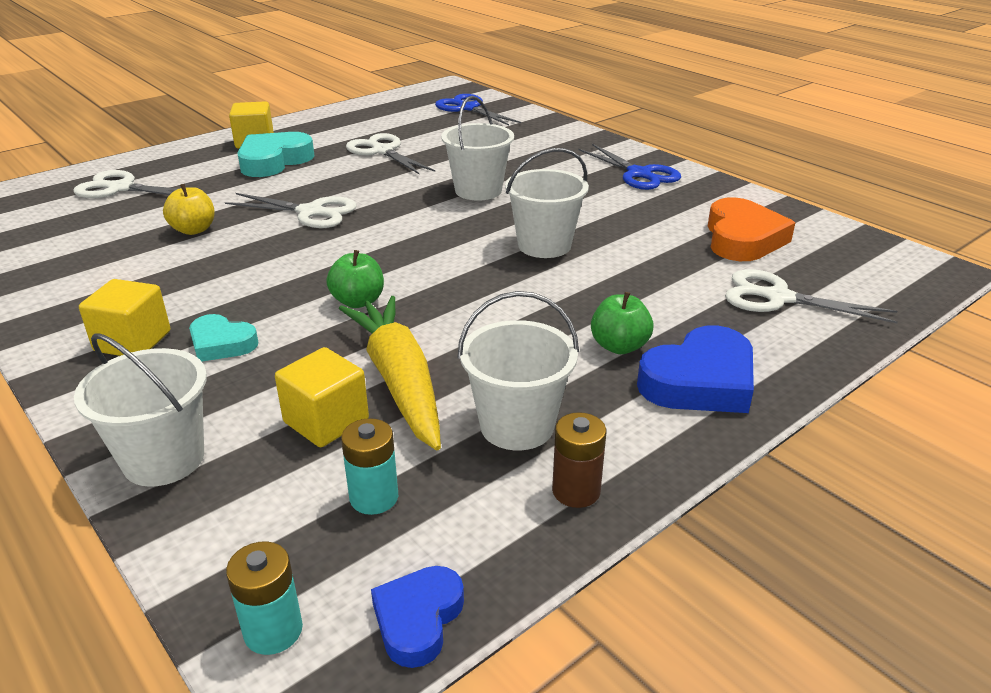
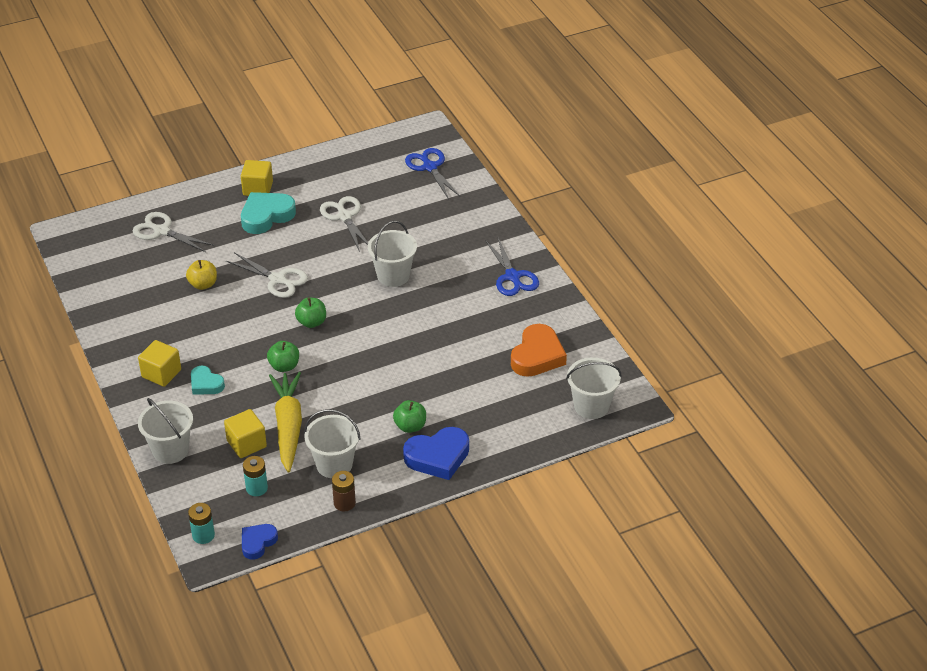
camera: 15 degrees right, 10 degrees up
white bucket [505,148,589,258] -> white bucket moved to [566,357,621,419]
white scissors [725,269,898,323] -> none
none -> green apple [295,298,326,328]

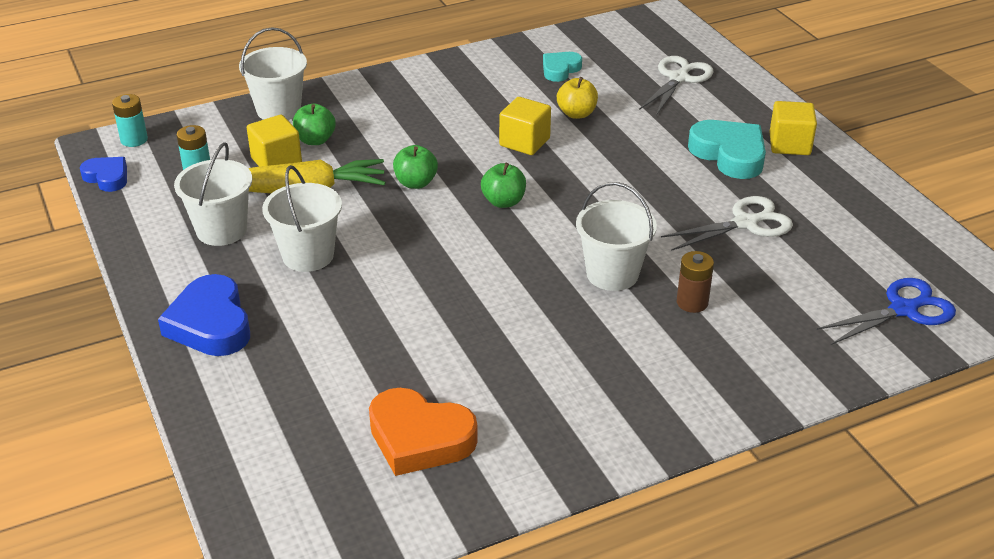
camera: 90 degrees right, 5 degrees down
yellow cube [138,340,181,387] -> yellow cube moved to [499,97,551,155]
turquoise heart [191,366,225,395] -> turquoise heart moved to [543,52,582,82]
white scissors [226,252,308,298] -> none
brown battery [332,471,356,512] -> brown battery moved to [677,251,714,313]
green apple [393,400,426,433] -> green apple moved to [293,104,336,145]
blue scissors [485,238,539,296] -> none
white bucket [566,357,621,419] -> white bucket moved to [262,165,342,272]

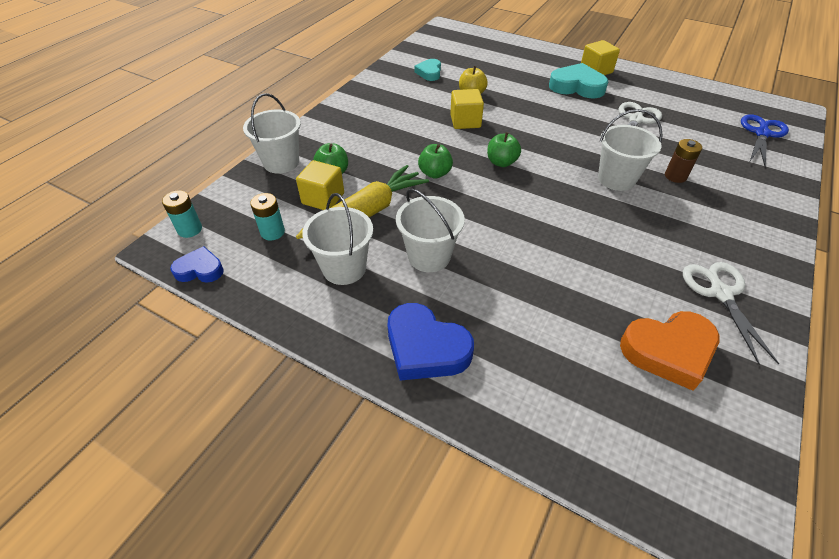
camera: 35 degrees left, 10 degrees up
white scissors [639,56,713,115] -> white scissors moved to [683,262,779,365]

